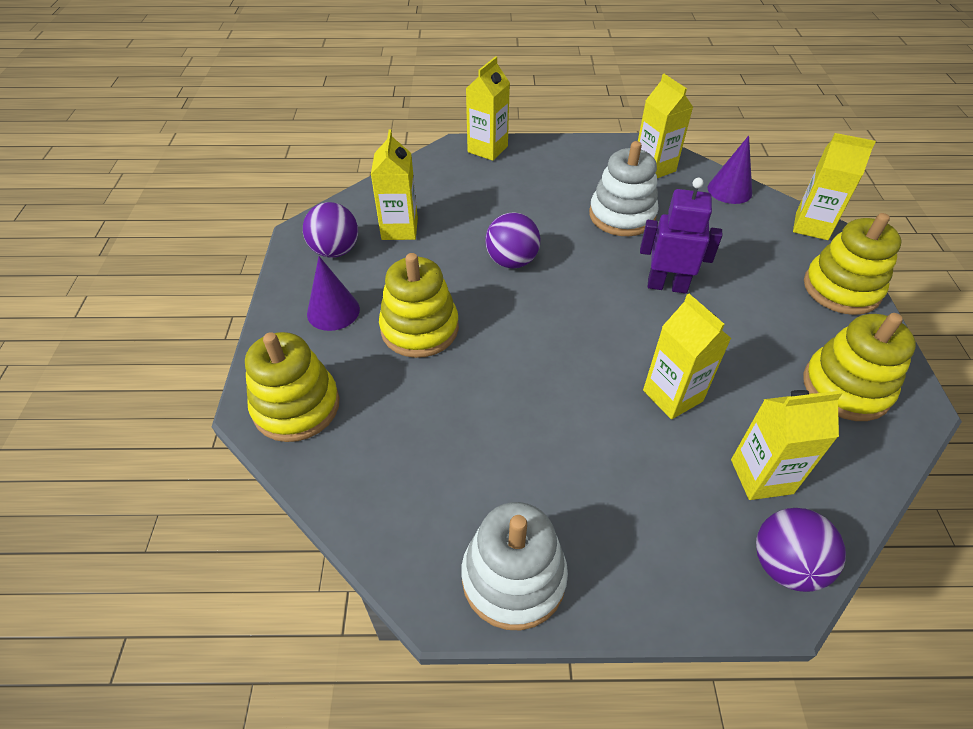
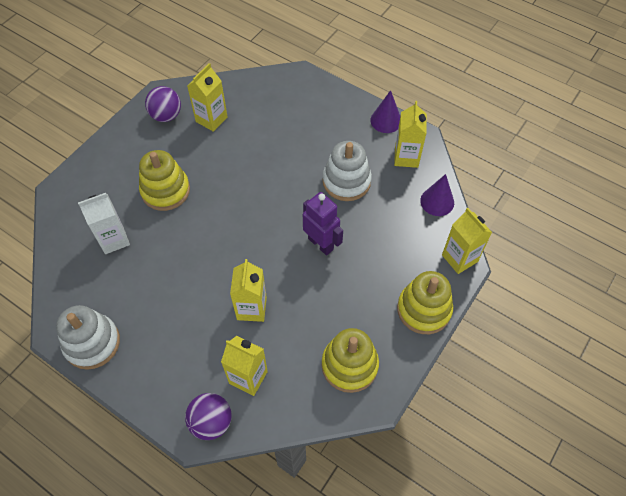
camera: 35 degrees right, 10 degrees up
yellow stacking toy [245,332,340,442] -> none
purple cone [307,256,360,331] -> purple cone moved to [370,90,400,133]
yellow carton [466,56,510,161] -> none
purple ball [485,212,540,268] -> none
none -> white carton [78,193,130,254]

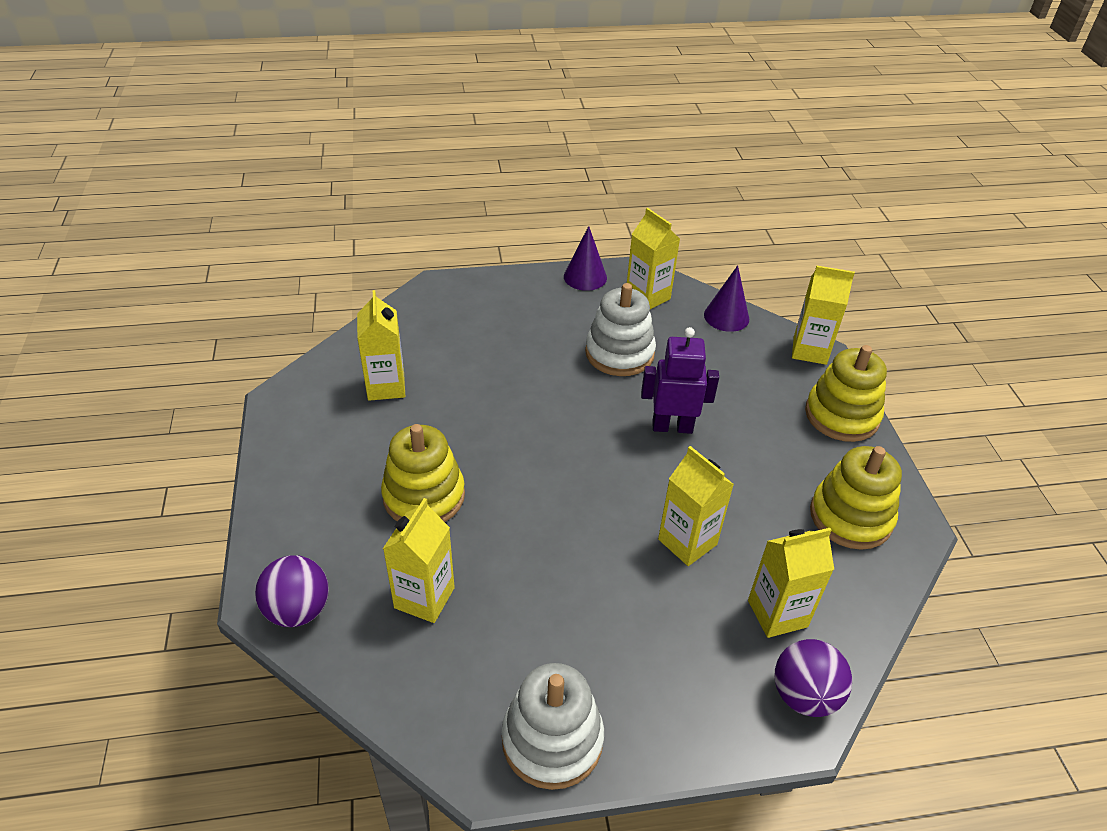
camera: 45 degrees left, 15 degrees down
white carton [78,193,130,254] -> yellow carton [383,498,455,623]
purple ball [145,86,181,122] -> purple ball moved to [255,555,329,627]

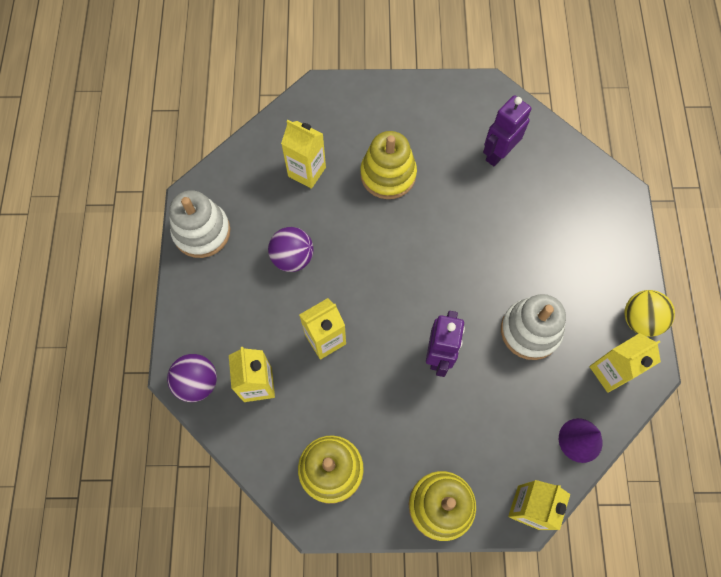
camera: 100 degrees right, 25 degrees up
purple ball [255,555,329,627] -> purple ball moved to [268,227,313,272]
yellow carton [357,290,405,401] -> purple robot [483,95,531,166]
purple cone [564,226,607,291] -> yellow ball [624,290,675,337]

